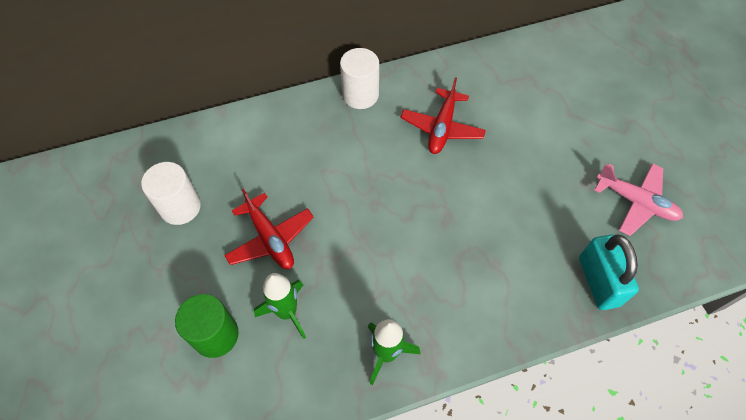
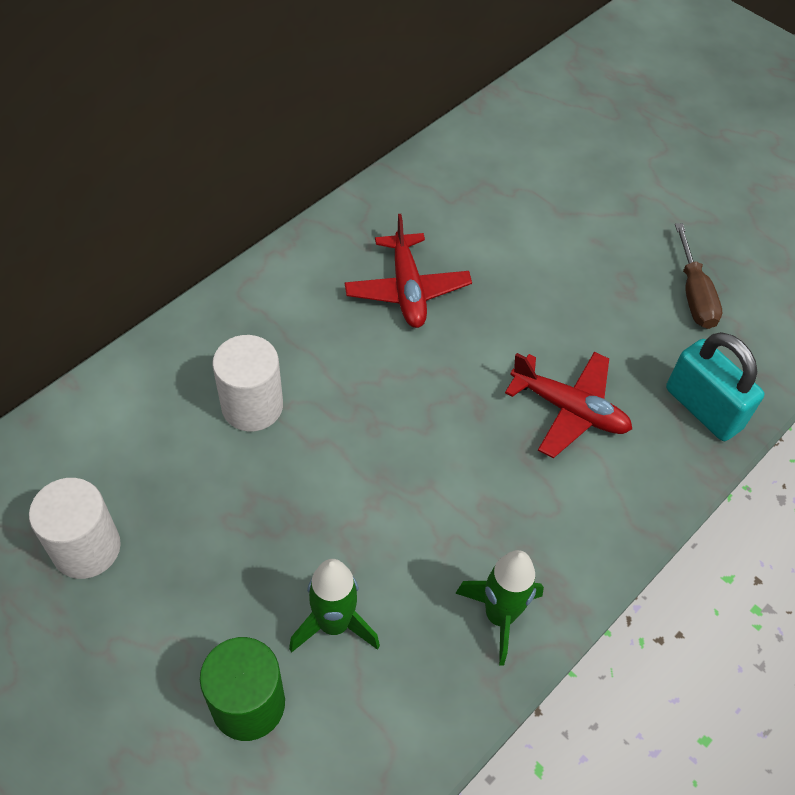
camera: 30 degrees left, 5 degrees down
red plane [224,188,314,269] -> red plane moved to [505,352,632,458]
white cylinder [340,48,379,109] -> white cylinder moved to [212,335,283,432]
pink plane [594,163,683,236] -> brown screwdriver [675,223,722,329]

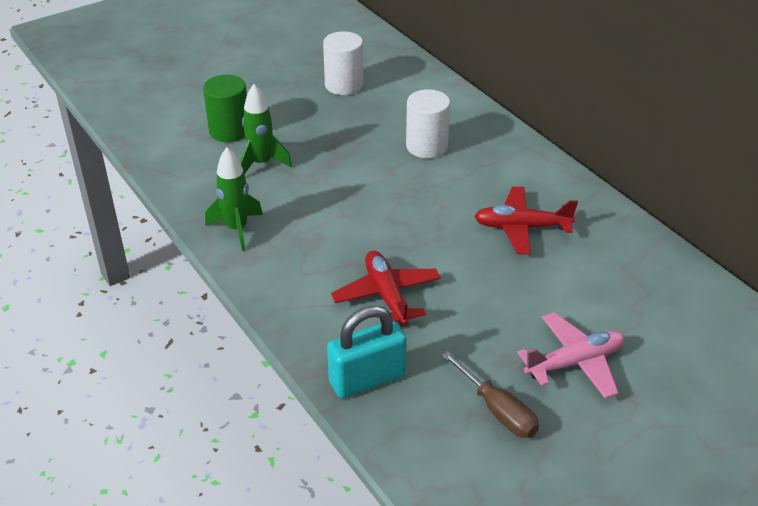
camera: 105 degrees right, 15 degrees down
red plane [505,352,632,458] -> red plane turned 120 degrees clockwise [331,251,441,327]
brown screwdriver [675,223,722,329] -> brown screwdriver turned 135 degrees counterclockwise [442,351,539,438]
none -> pink plane [517,312,625,399]

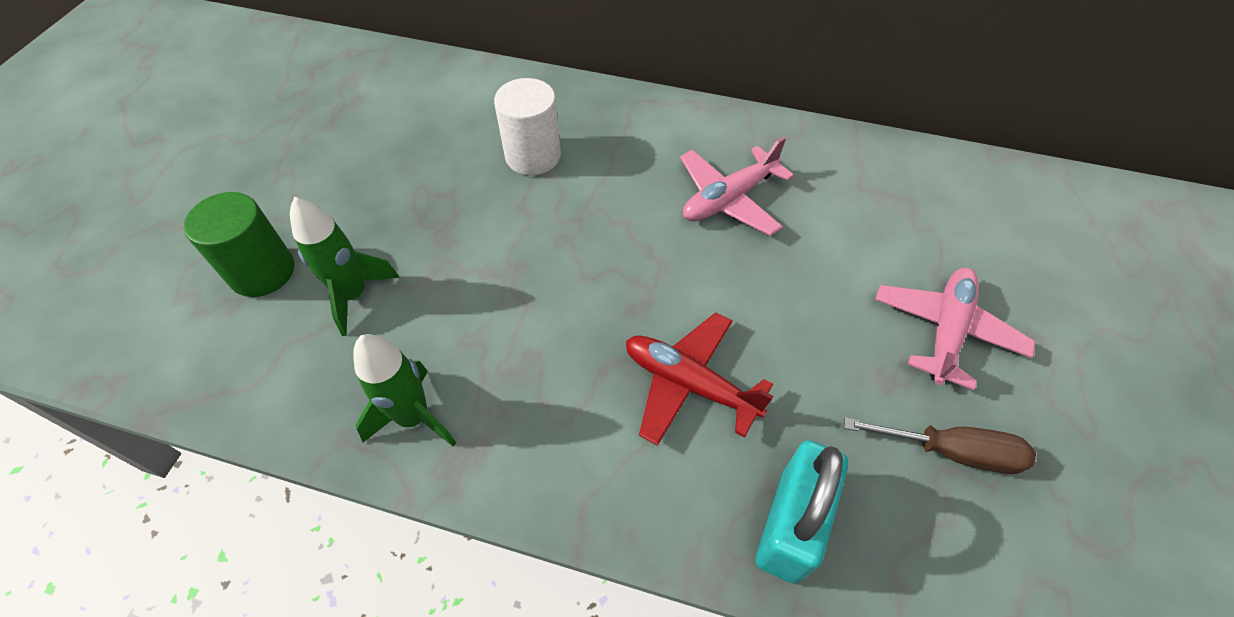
camera: 40 degrees left, 15 degrees up
white cylinder [323,31,363,95] -> none
red plane [474,187,578,254] -> pink plane [680,137,794,236]

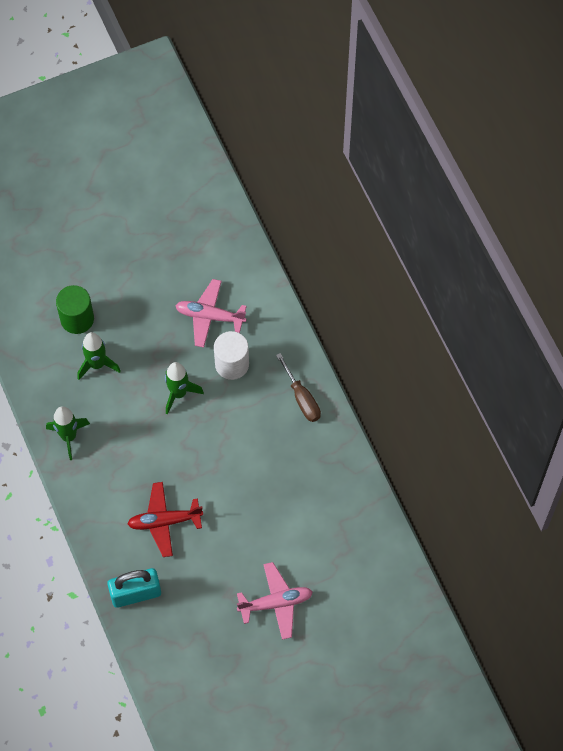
camera: 50 degrees right, 10 degrees up
red plane [626,312,774,446] -> red plane turned 90 degrees counterclockwise [127,482,203,557]
pink plane [680,137,794,236] -> pink plane moved to [175,279,247,348]
brown screwdriver [844,418,1036,474] -> brown screwdriver moved to [276,353,321,422]
none -> green rocket [165,362,204,414]

